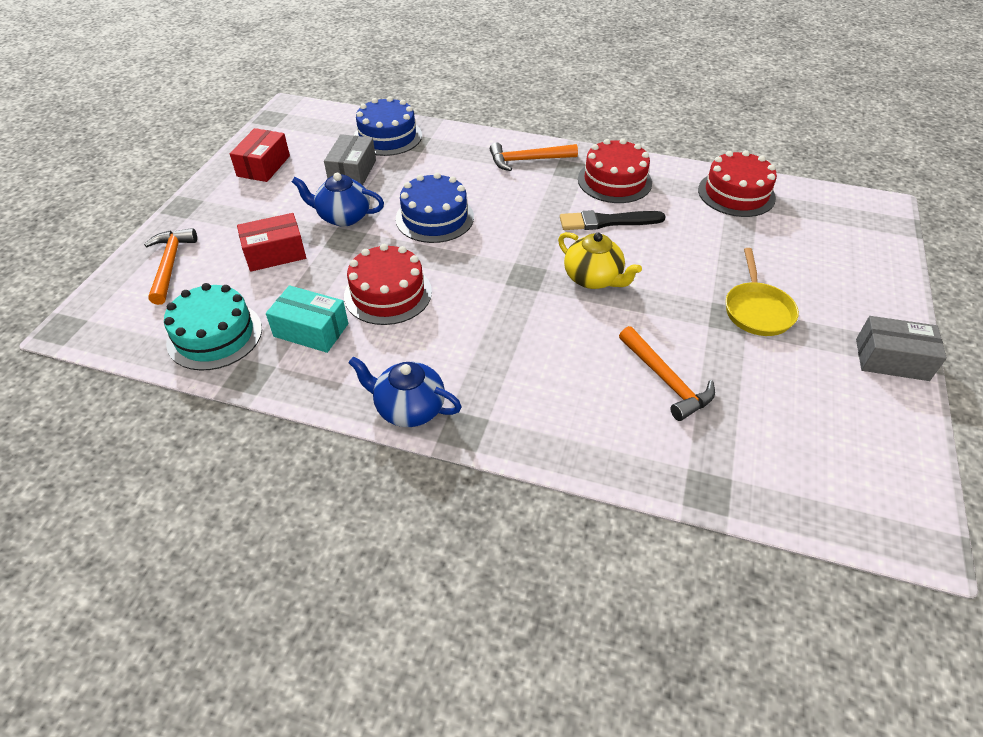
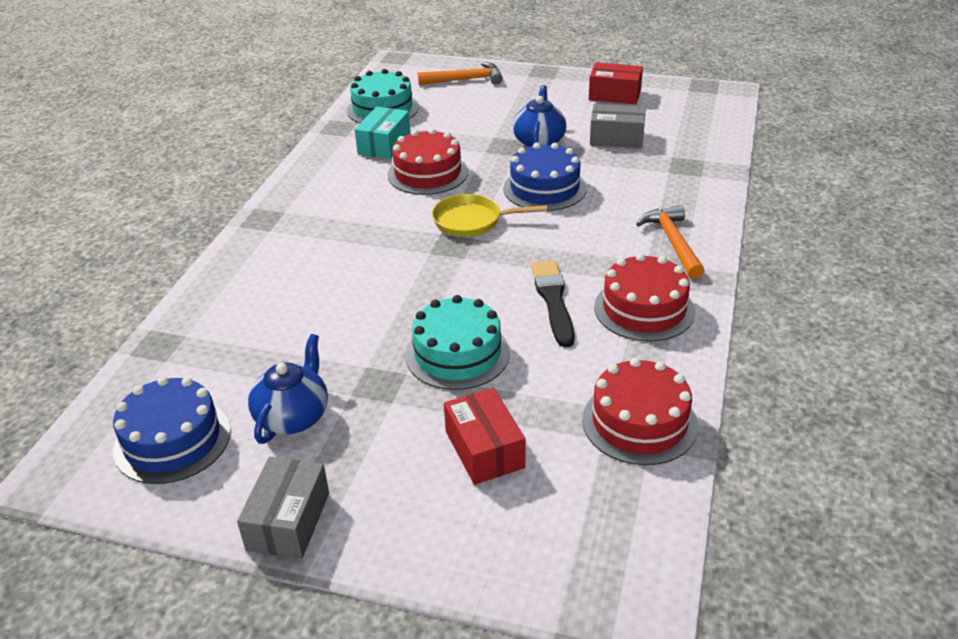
camera: 90 degrees right, 10 degrees down
red box [237,213,306,272] -> red box moved to [444,387,526,485]
blue teapot [349,356,462,427] -> blue teapot moved to [248,334,328,444]
blue cake [354,96,422,156] -> blue cake moved to [113,376,231,484]
yellow teapot [558,232,642,289] -> none
orange hammer [619,326,715,421] -> none
yellow pan [726,248,799,336] -> yellow pan moved to [432,194,547,237]
none -> turquoise cake [406,295,510,390]

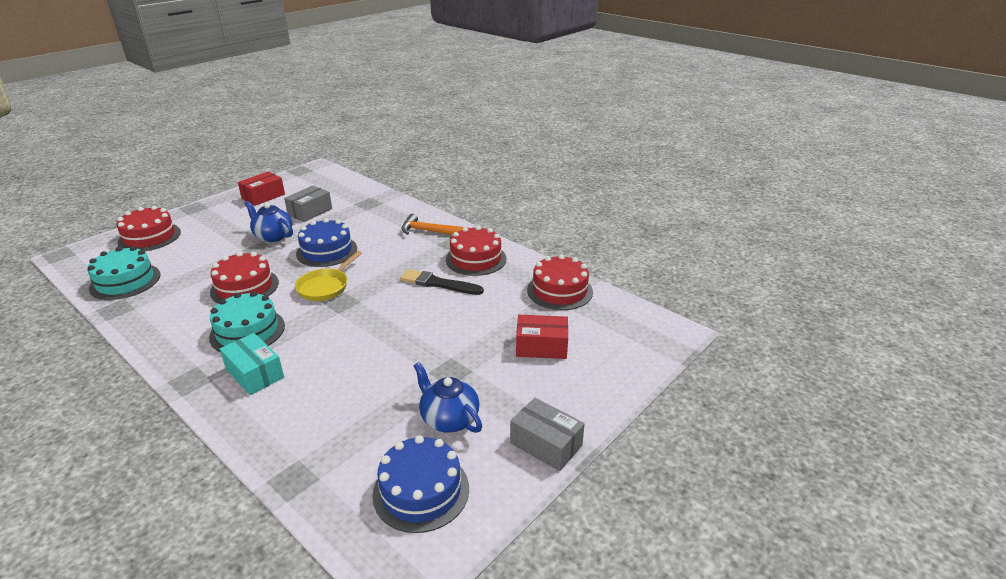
camera: 65 degrees left, 5 degrees down
turquoise box [355,106,411,159] -> turquoise box moved to [220,333,284,395]
turquoise cake [406,295,510,390] -> turquoise cake moved to [209,291,285,352]
orange hammer [418,62,503,85] -> red cake [116,206,181,251]

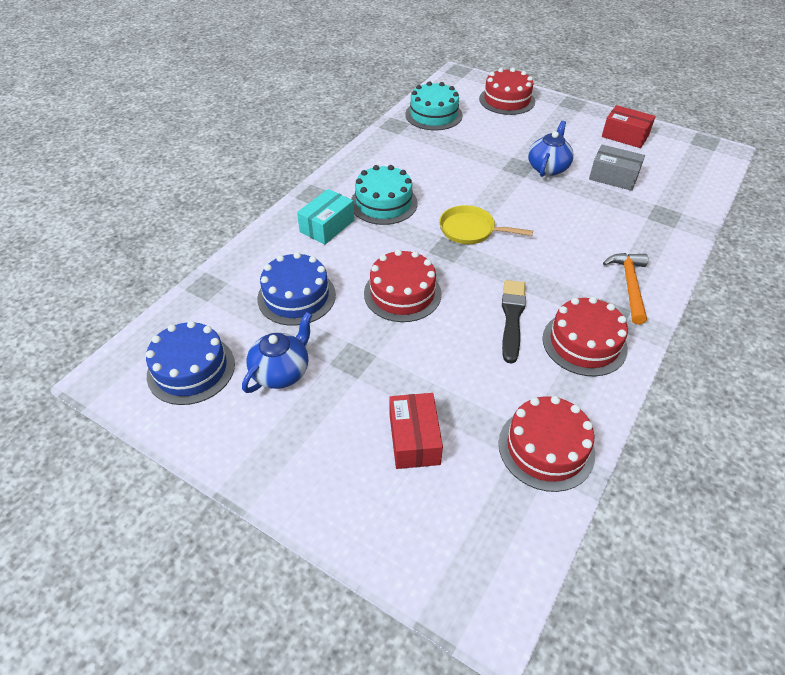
camera: 80 degrees right, 15 degrees up
red cake [210,252,279,303] -> red cake moved to [364,249,442,322]
blue cake [296,218,357,267] -> blue cake moved to [257,252,336,326]
grey box [510,398,585,471] -> none

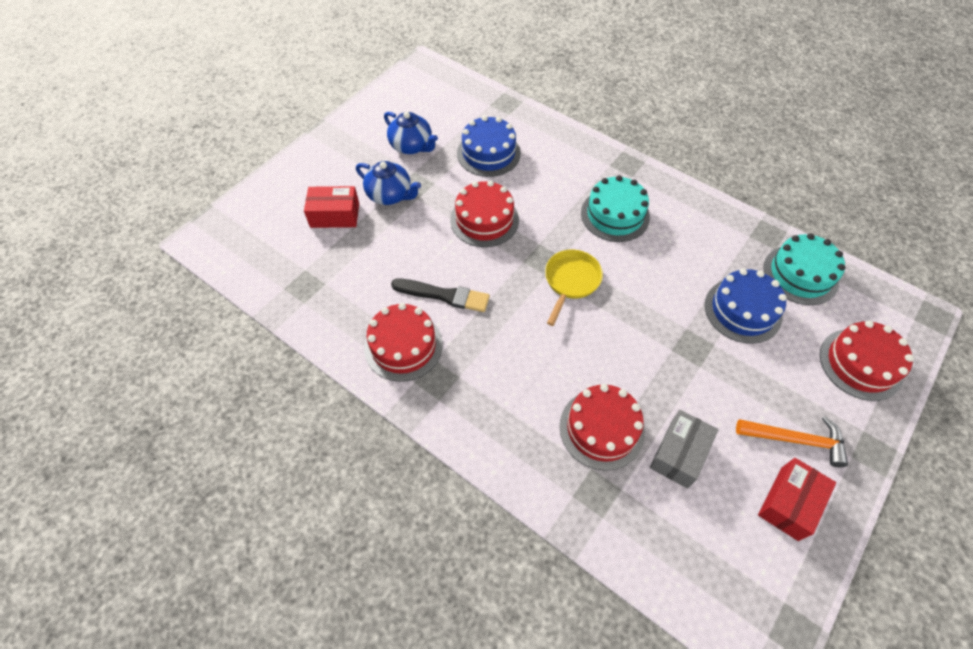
camera: 95 degrees right, 10 degrees up
blue cake [146,321,235,405] -> blue cake moved to [705,269,787,344]
turquoise box [297,189,354,245] -> none
red cake [499,396,595,492] -> red cake moved to [560,384,645,471]
blue teapot [528,121,574,177] -> blue teapot moved to [356,161,421,205]
orange hammer [603,253,648,325] -> orange hammer moved to [736,416,848,467]

